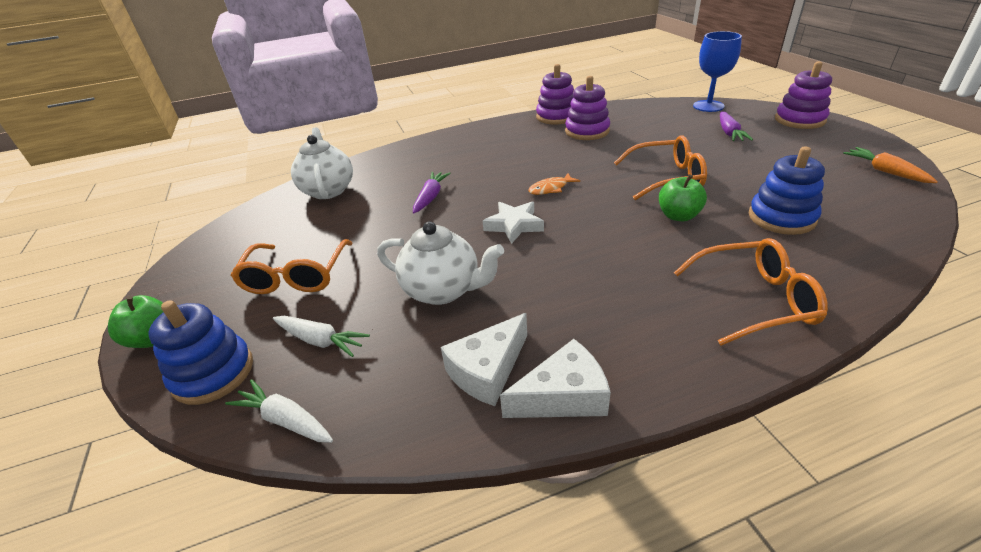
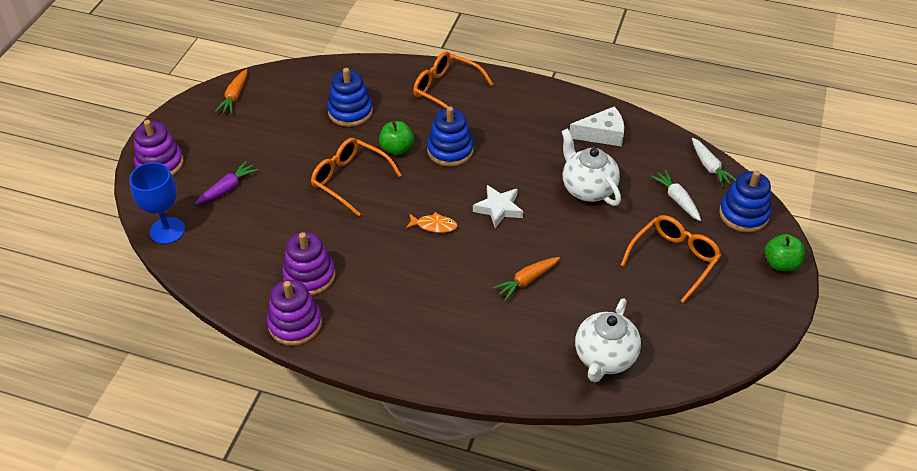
camera: 145 degrees left, 10 degrees up
purple carrot [413,172,450,213] -> orange carrot [493,257,560,301]
white cheese [500,339,611,418] -> none
none -> blue stacking toy [427,106,474,167]

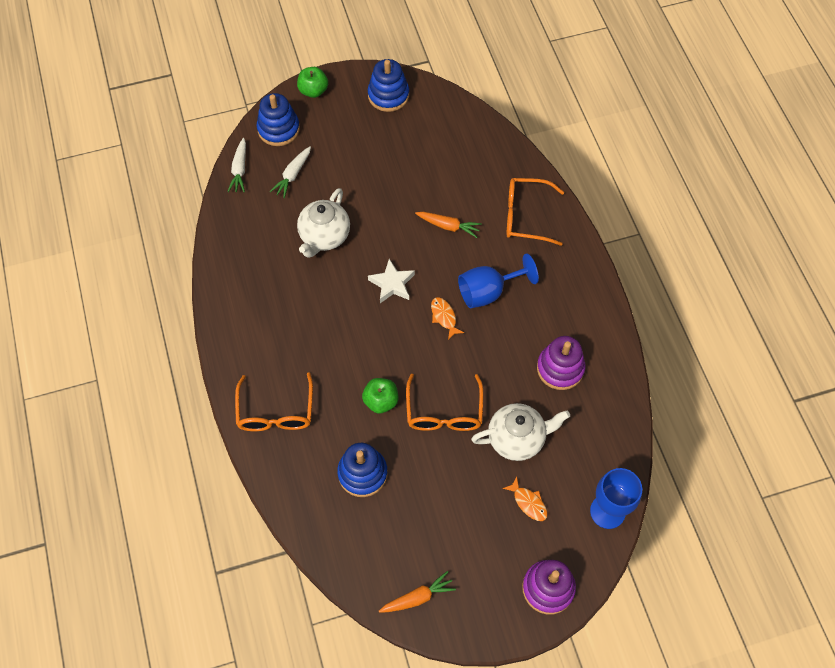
camera: 125 degrees left, 15 degrees up
purple carrot [195,161,258,205] -> orange fish [503,476,547,521]
purple stacking toy [267,279,322,346] -> none
blue stacking toy [427,106,474,167] -> blue stacking toy moved to [368,59,409,112]
white cheese [569,106,624,147] -> none
white teapot [575,298,641,382] -> white teapot moved to [471,403,570,461]
orange glasses [621,215,722,303] -> orange glasses moved to [507,178,564,246]
white carrot [692,138,736,188] -> white carrot turned 150 degrees clockwise [227,138,246,192]
none -> blue goblet [458,253,539,308]

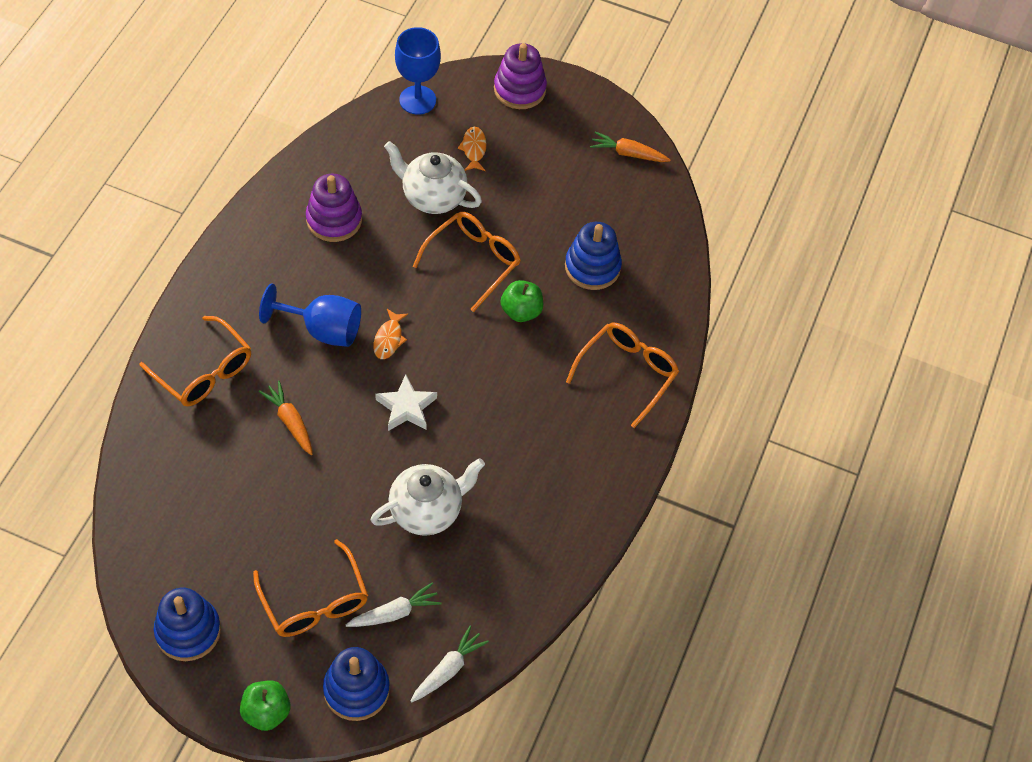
camera: 145 degrees left, 5 degrees down
none -> orange glasses [253,539,368,637]

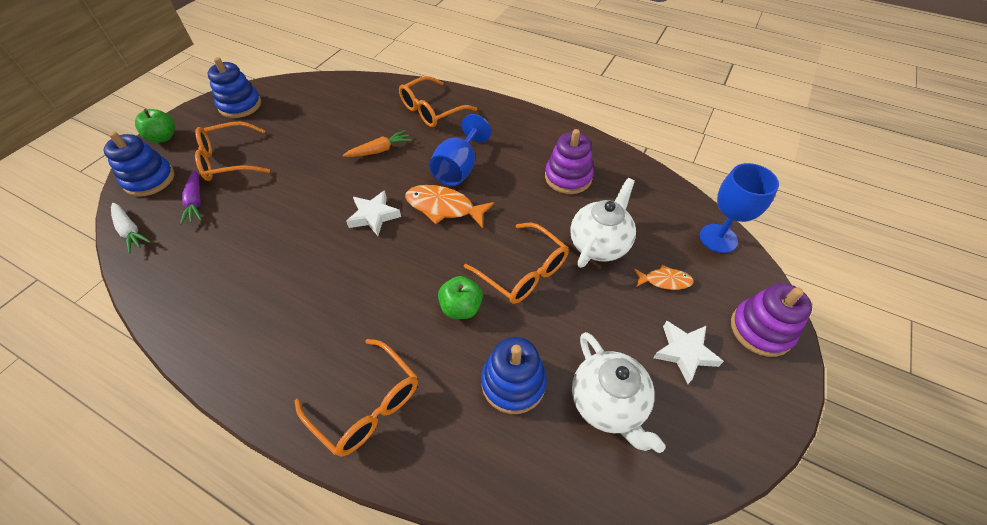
camera: 100 degrees right, 5 degrees down
white carrot [346,582,442,627] -> purple carrot [180,170,202,225]
white teapot [371,458,485,536] -> white teapot moved to [572,332,666,453]
orange fish [373,309,408,359] -> orange fish [405,185,494,228], size x1.73
orange carrot [590,131,670,162] -> none
none -> white star [653,321,724,384]

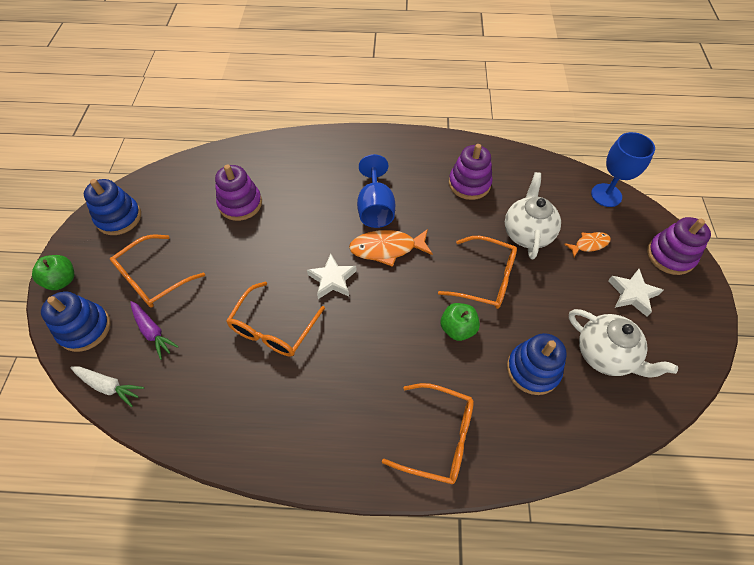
camera: 25 degrees left, 5 degrees up
orange carrot [343,130,412,157] -> none
orange glasses [399,76,477,127] -> orange glasses moved to [226,281,325,357]
none -> purple stacking toy [215,164,262,221]

